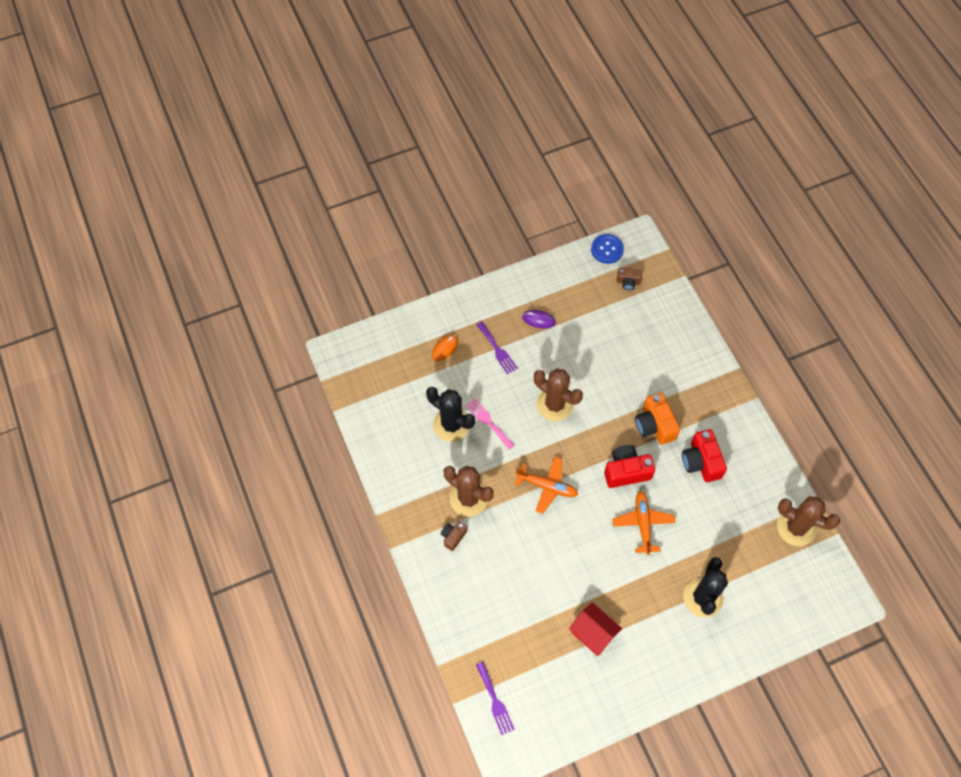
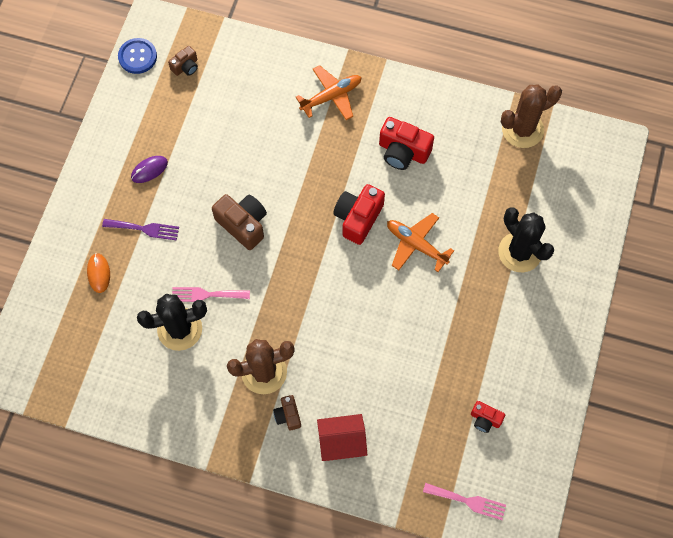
camera: 50 degrees left, 5 degrees up
purple fork [476,662,515,735] -> pink fork [423,483,506,520]
orange plane [514,457,578,514] -> orange plane moved to [296,65,362,120]
brown cactus [534,368,583,421] -> brown camera [212,194,267,250]
red house [569,602,622,656] -> red house moved to [317,414,367,461]
orange camera [635,392,680,445] -> none
none -> red camera [471,401,505,433]

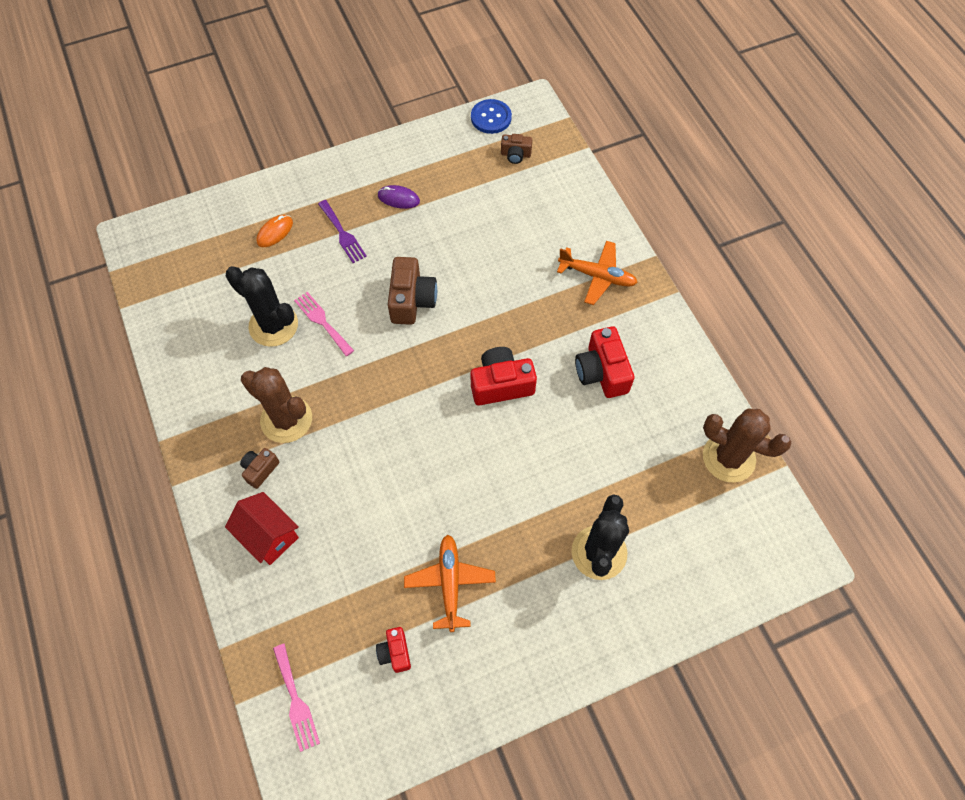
camera: 50 degrees right, 5 degrees down
orange plane [387,213,454,272] -> orange plane moved to [404,535,496,632]

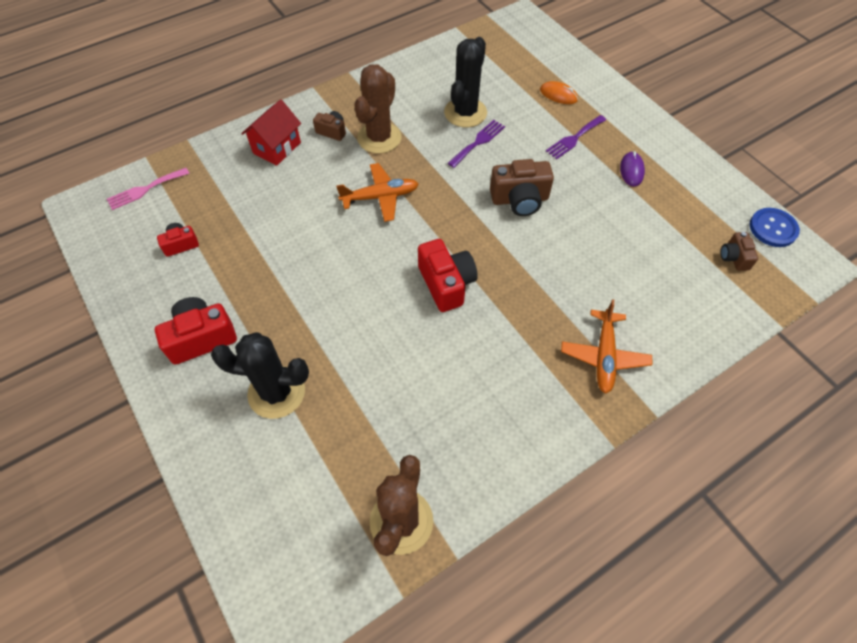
camera: 80 degrees right, 5 degrees down
pink fork [294,292,354,356] -> purple fork [448,120,505,168]
orange plane [404,535,496,632] -> orange plane moved to [336,163,419,222]
red camera [575,326,634,398] -> red camera moved to [155,297,237,365]

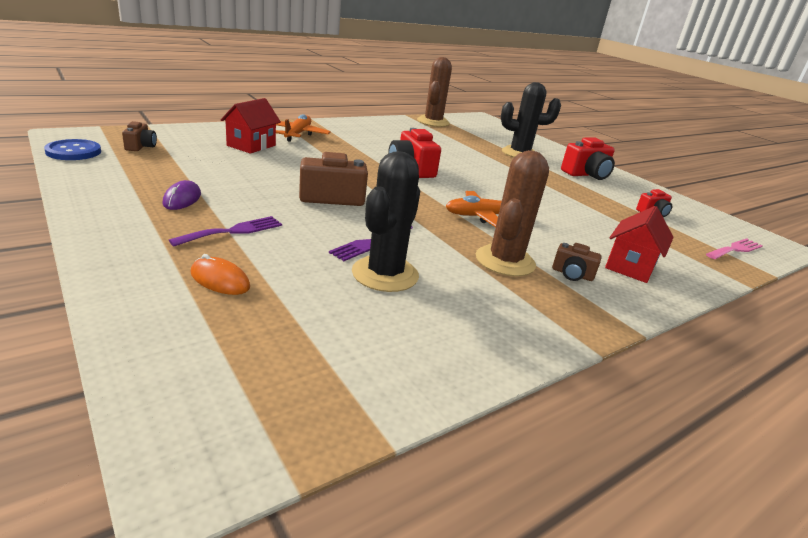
camera: 175 degrees right, 30 degrees down
none -> red house [221,98,281,154]

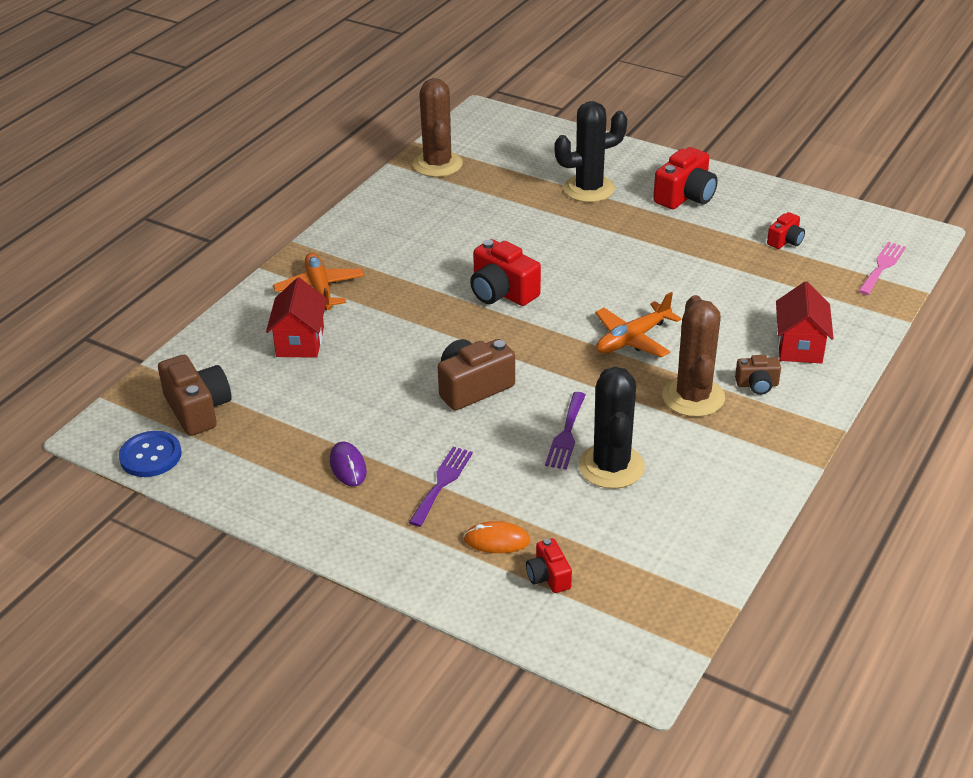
camera: 20 degrees left, 10 degrees up
brown camera [122,121,157,151] -> brown camera [158,355,231,436], size x1.78
none -> red camera [526,538,572,593]

